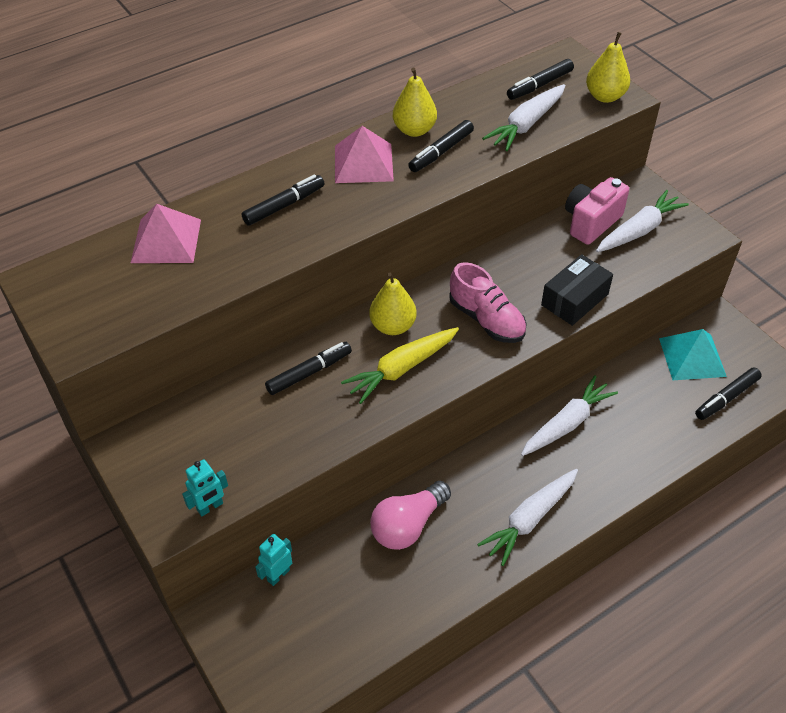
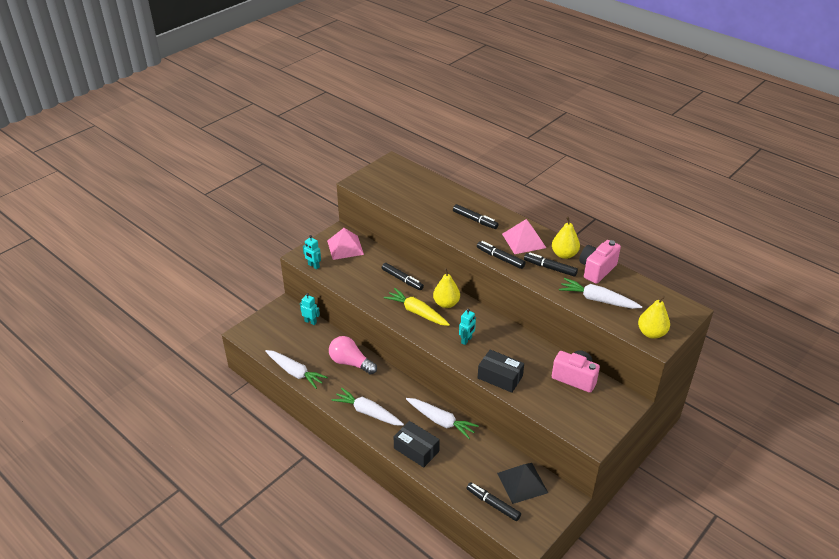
camera: 75 degrees right, 10 degrees down
pink pyramid [131,204,201,263] -> pink pyramid moved to [327,228,364,260]
pink shoe [449,262,527,343] -> turquoise robot [459,309,476,345]
black marker [507,59,574,100] -> black marker moved to [477,241,525,269]
white carrot [596,190,689,252] -> white carrot moved to [265,350,328,389]
turquoise pyramid [659,329,727,380] -> black pyramid [497,463,548,504]
none -> black box [394,421,440,468]
none -> pink camera [579,240,621,284]

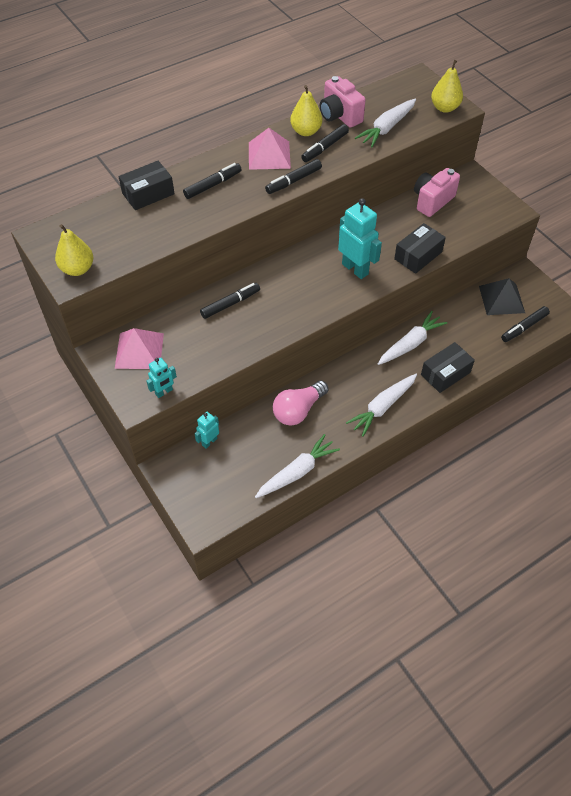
camera: 75 degrees left, 15 degrees up
yellow carrot [384,288,450,326] -> none
yellow pear [433,268,460,308] -> yellow pear moved to [55,224,93,276]
turquoise robot [459,309,476,345] -> turquoise robot [338,198,382,279], size x1.83
none -> black box [118,161,175,210]

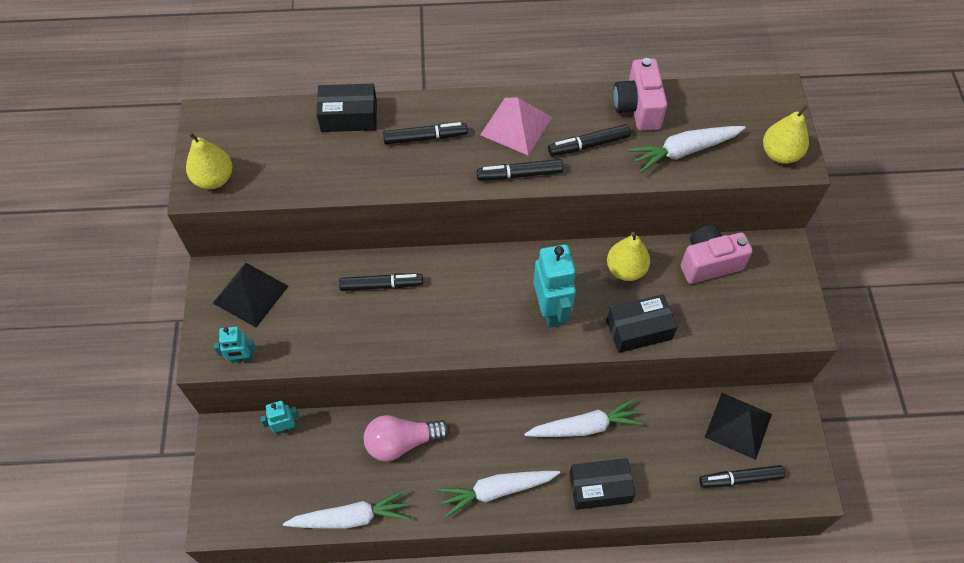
camera: 30 degrees right, 5 degrees up
pink pyramid [115,328,164,369] -> black pyramid [213,263,288,327]
yellow pear [290,85,322,136] -> yellow pear moved to [607,232,650,281]

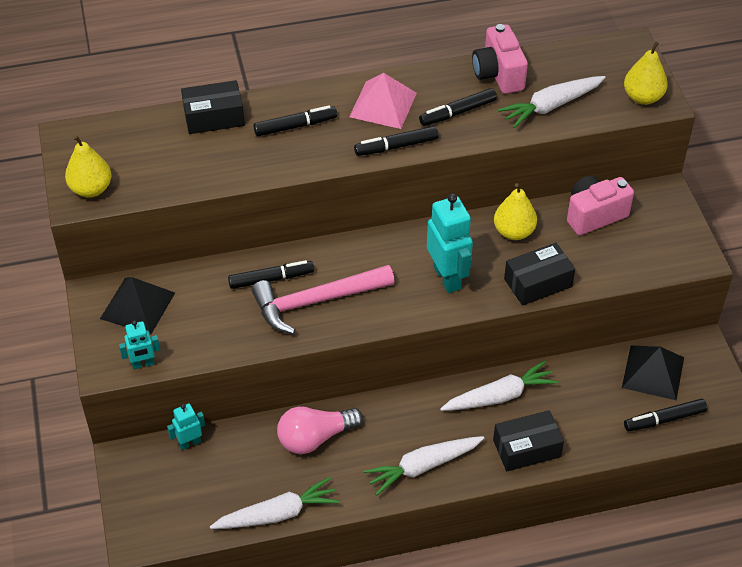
camera: 10 degrees left, 10 degrees down
none -> pink hammer [252,265,395,334]

